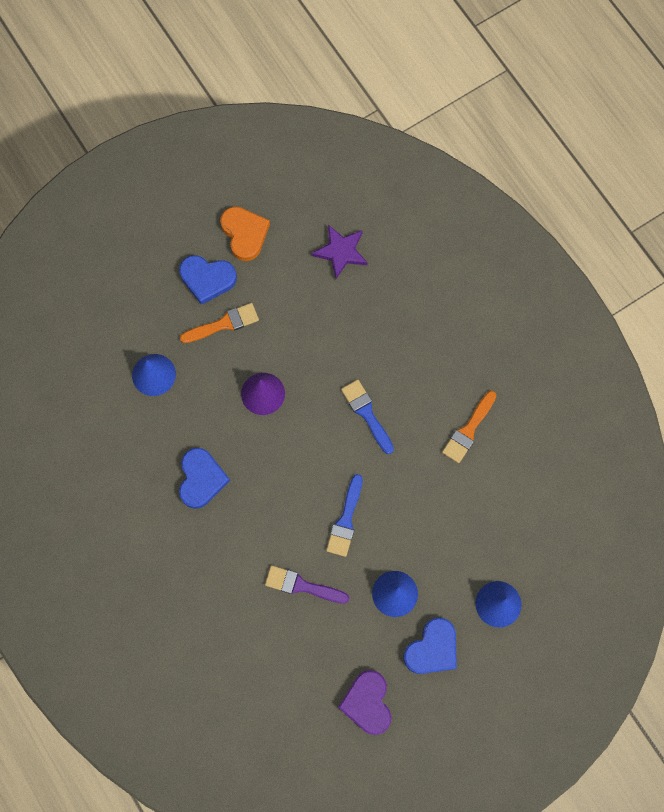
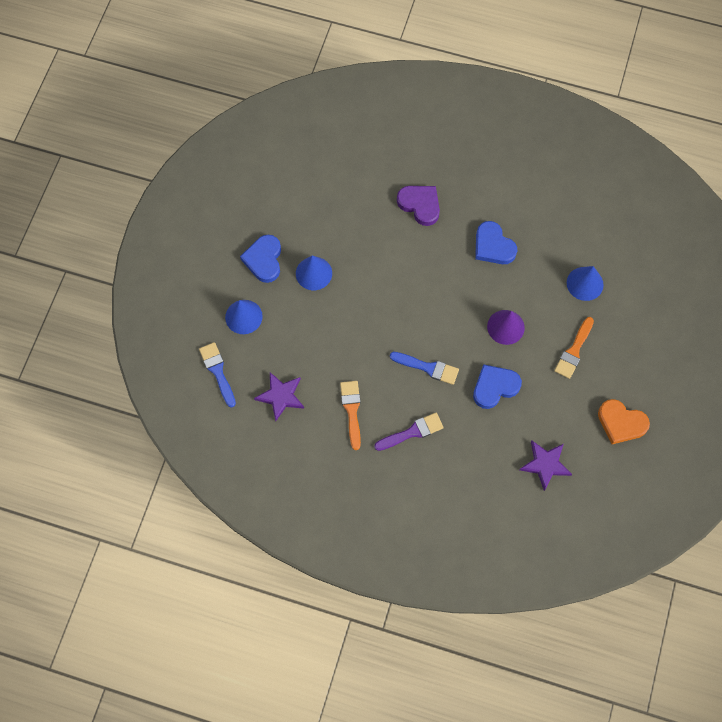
camera: 140 degrees right, 5 degrees down
blue heart [179,255,237,305] -> blue heart moved to [473,364,522,409]
purple brush [265,565,349,604] -> purple brush moved to [374,413,444,451]
blue brush [326,474,362,557] -> blue brush moved to [199,342,236,408]
purple heart [338,670,391,735] -> purple heart moved to [397,186,440,226]
none -> purple star [254,372,304,421]

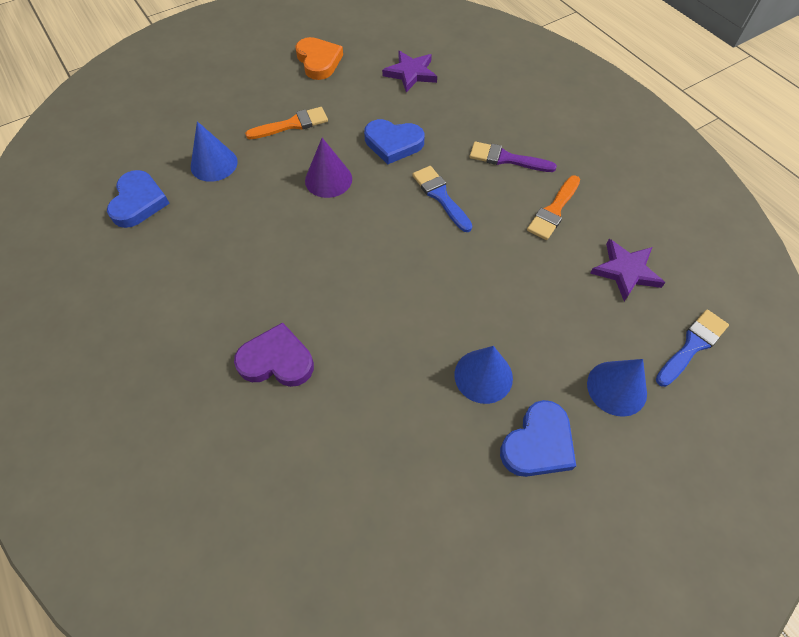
camera: 140 degrees left, 10 degrees down
blue brush [199,342,236,408] -> blue brush turned 150 degrees counterclockwise [656,309,729,387]
purple heart [397,186,440,226] -> purple heart turned 105 degrees clockwise [234,322,314,387]
blue heart [475,221,517,264] -> blue heart moved to [107,170,170,228]

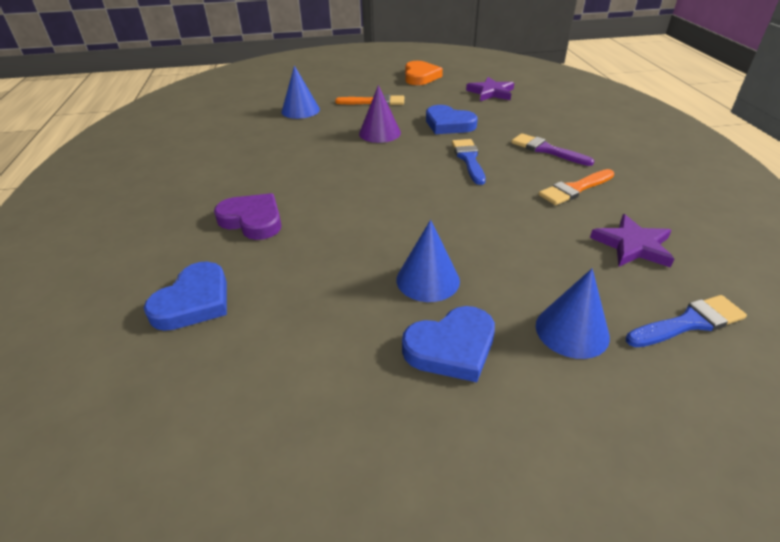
camera: 25 degrees right, 20 degrees down
blue heart [107,170,170,228] -> blue heart moved to [144,261,227,331]

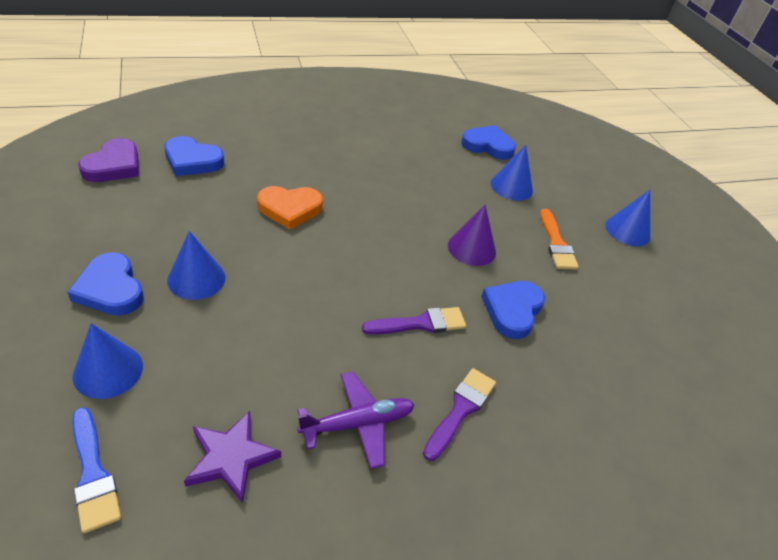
camera: 75 degrees right, 5 degrees up
purple heart [214,193,282,240] -> purple heart moved to [78,138,139,182]
orange heart [405,61,443,85] -> orange heart moved to [257,186,323,230]
blue brush [452,139,486,185] -> purple brush [362,307,466,335]
purple star [466,77,514,101] -> none
orange brush [539,169,614,205] -> purple plane [297,372,415,469]
none -> blue heart [461,125,516,160]
none -> blue cone [605,190,650,246]

